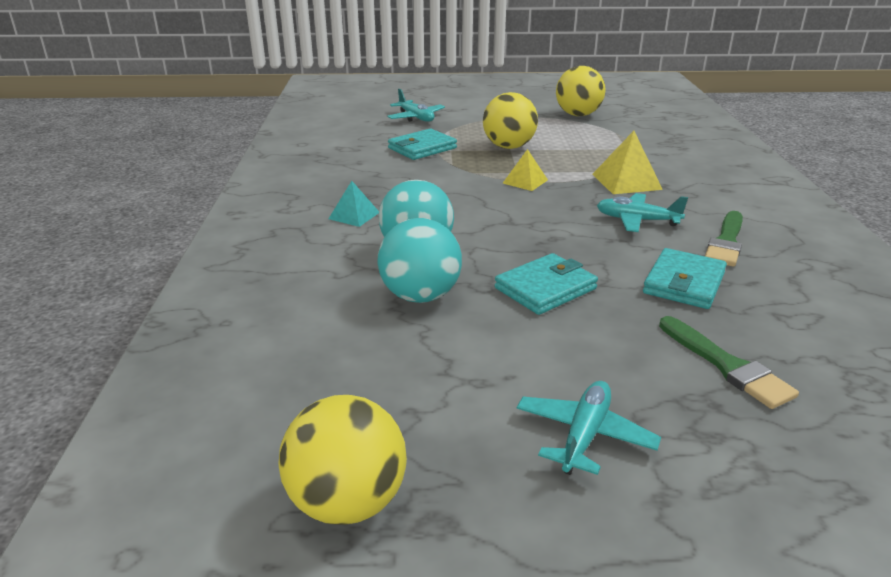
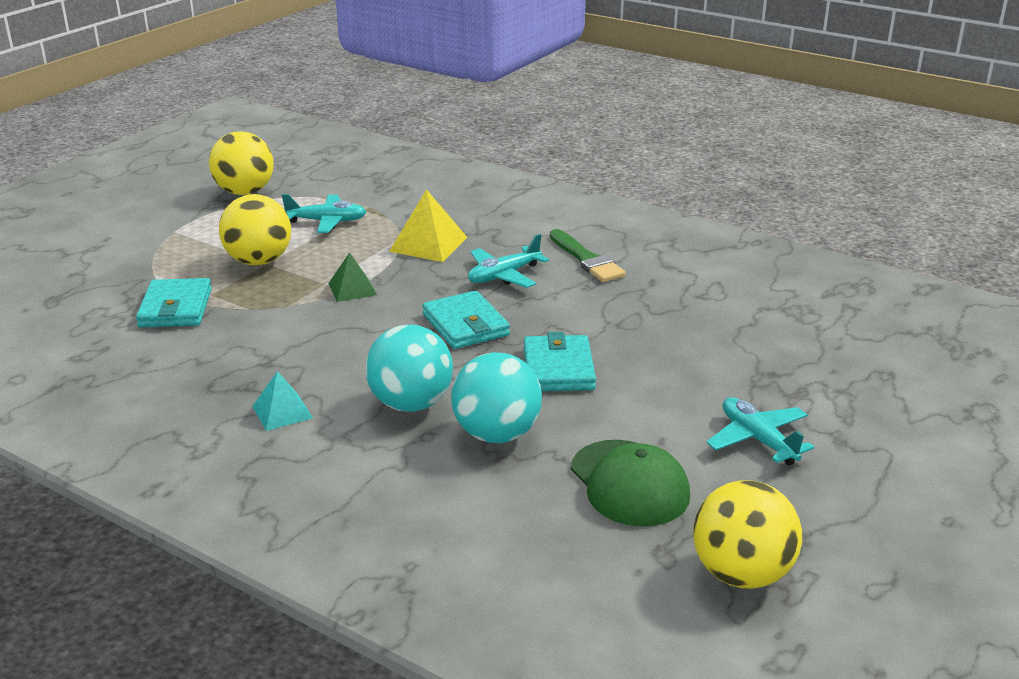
camera: 55 degrees left, 0 degrees up
turquoise plane [387,89,445,122] -> turquoise plane moved to [282,194,366,233]
yellow pyramid [503,149,548,191] -> green pyramid [328,252,377,302]
turquoise wallet [643,248,727,309] -> turquoise wallet moved to [422,291,510,349]
green brush [659,316,799,409] -> none
none -> green cap [571,440,690,527]

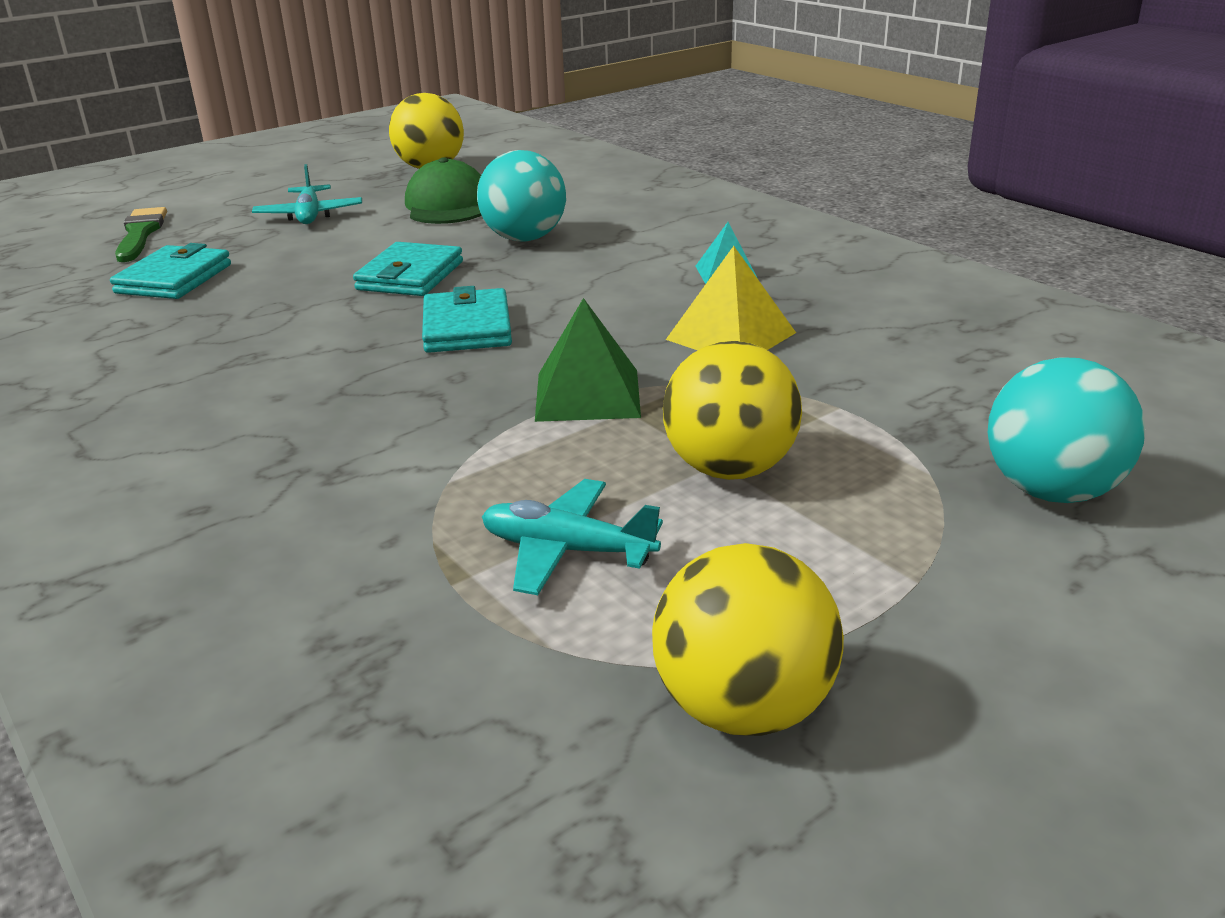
camera: 160 degrees left, 0 degrees up
turquoise wallet [136,278,212,327] -> turquoise wallet moved to [110,243,231,299]
green pyramid [328,252,377,302] -> green pyramid [535,298,641,422], size x1.56
turquoise ball [365,325,453,412] -> turquoise ball moved to [988,357,1145,503]
yellow pyramid [389,189,467,262] -> yellow pyramid moved to [666,246,796,351]
turquoise plane [468,234,549,288] -> none
green brush [550,229,626,282] -> green brush moved to [115,207,167,262]

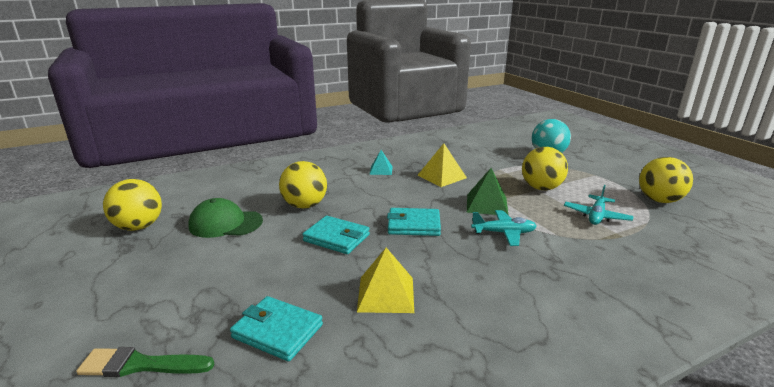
camera: 80 degrees left, 5 degrees down
turquoise plane [252,164,362,224] -> turquoise plane moved to [471,210,537,246]
turquoise ball [477,150,566,242] -> yellow ball [279,161,327,208]
none -> yellow pyramid [357,248,414,313]

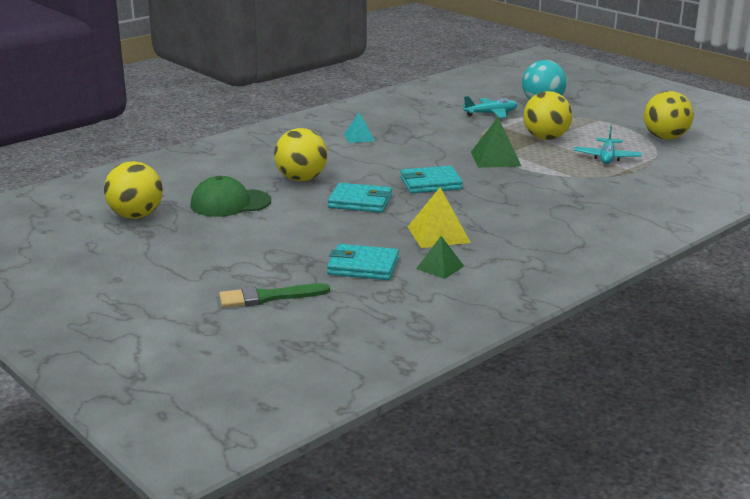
camera: 15 degrees left, 0 degrees up
yellow pyramid [417,143,467,187] -> none
turquoise plane [471,210,537,246] -> turquoise plane moved to [462,96,517,118]
none -> green pyramid [416,236,464,279]

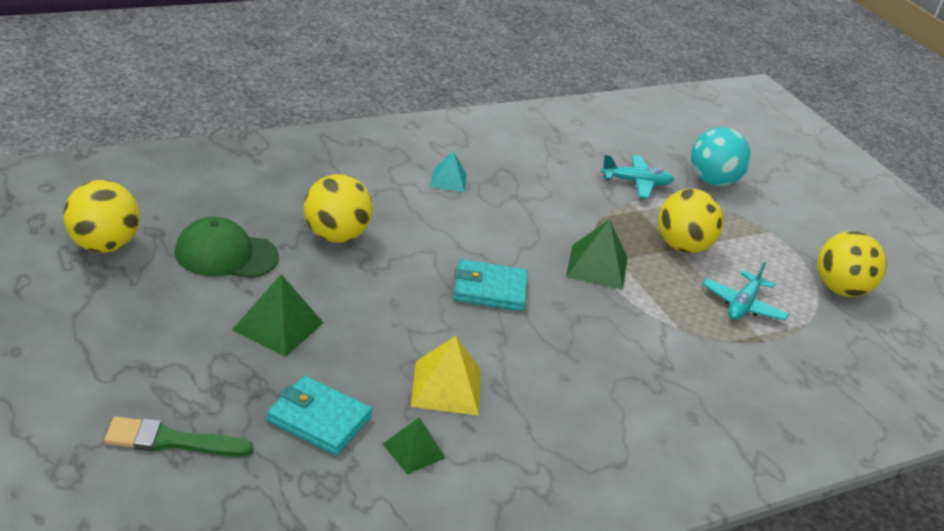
camera: 10 degrees right, 10 degrees up
turquoise wallet [328,183,392,213] -> none
none -> green pyramid [232,274,324,357]

